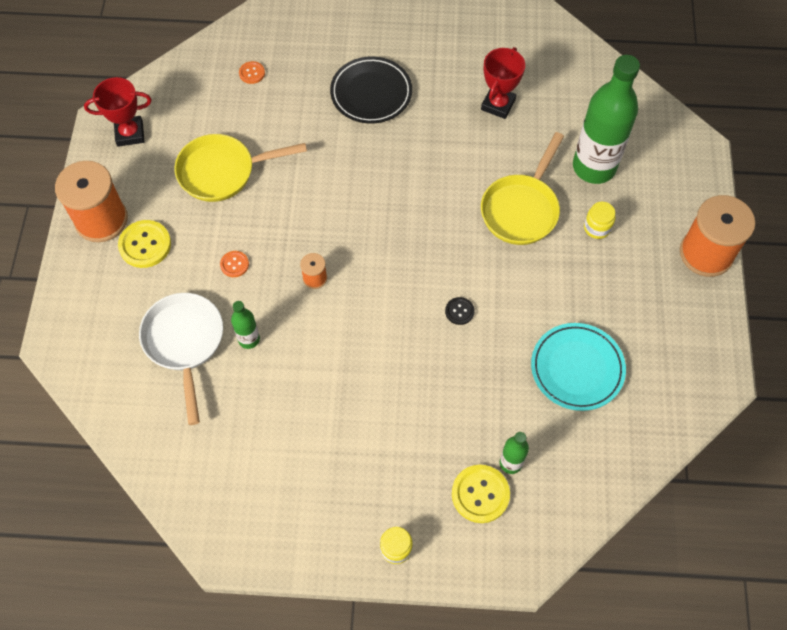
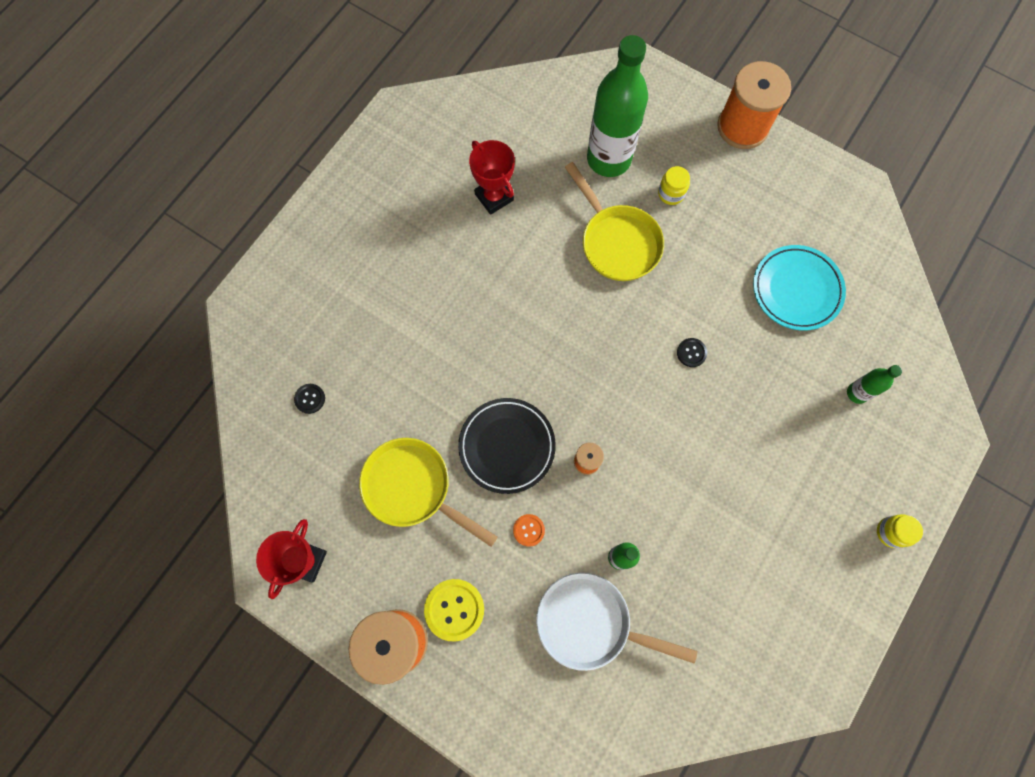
camera: 60 degrees left, 10 degrees up
yellow pan [174,134,307,202] -> yellow pan turned 105 degrees clockwise [359,438,498,547]
orange button [239,61,265,84] -> black button [294,384,325,414]
black plate [330,56,412,124] -> black plate moved to [458,398,556,494]
yellow button [452,465,510,523] -> none

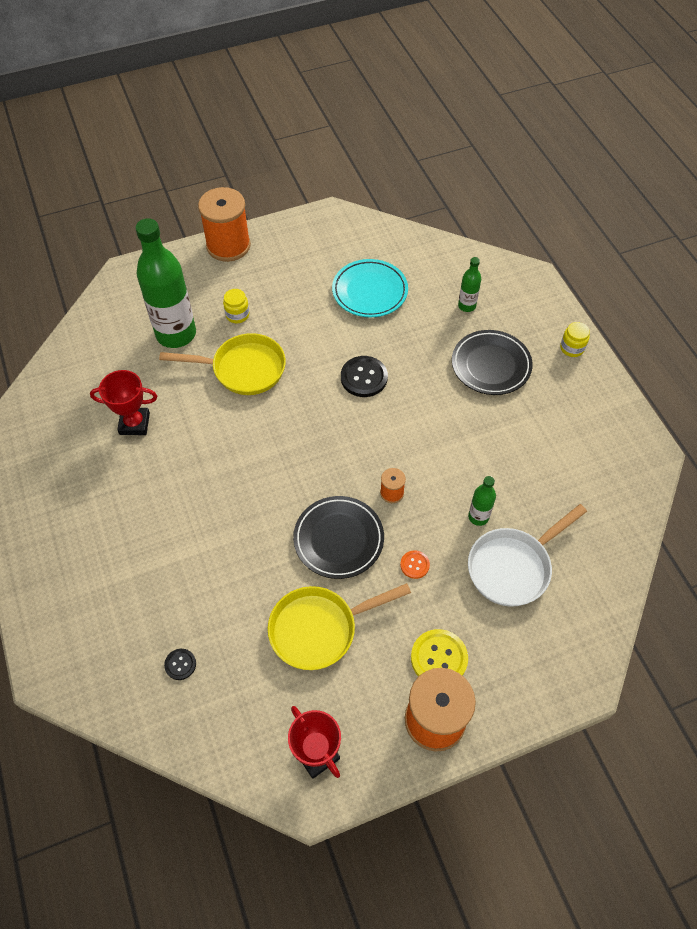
camera: 55 degrees left, 15 degrees down
black button [677,338,707,367] -> black button [341,356,388,397], size x1.83
none -> black plate [452,330,533,395]

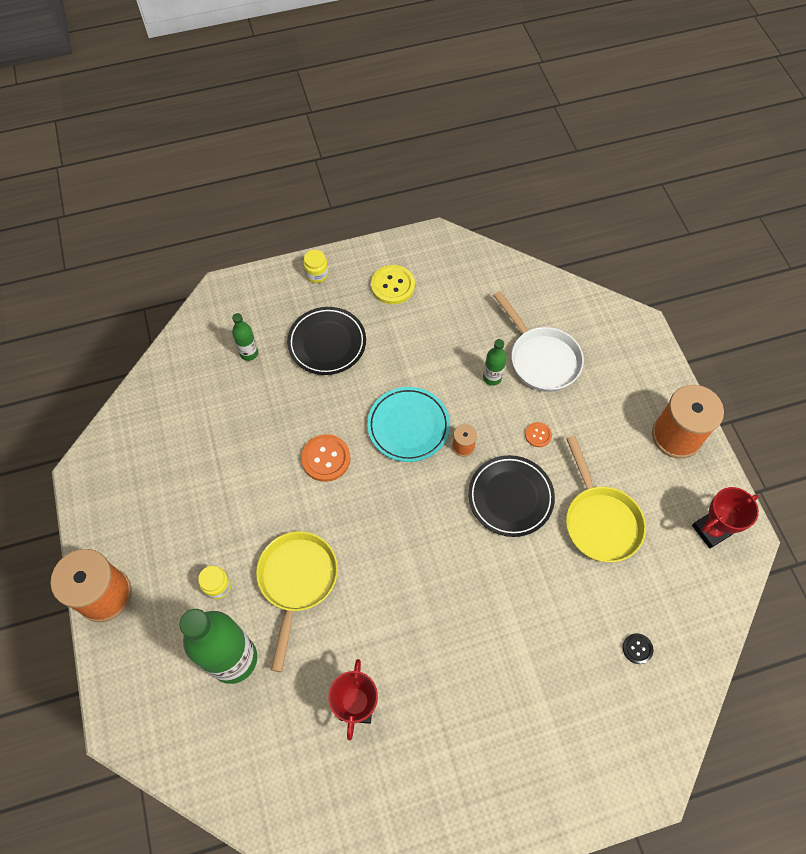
camera: 85 degrees left, 5 degrees up
turquoise plate [332,259,408,317] -> turquoise plate moved to [367,387,450,462]
black button [341,356,388,397] -> orange button [301,434,351,482]
yellow button [411,629,468,677] -> yellow button moved to [371,265,415,304]

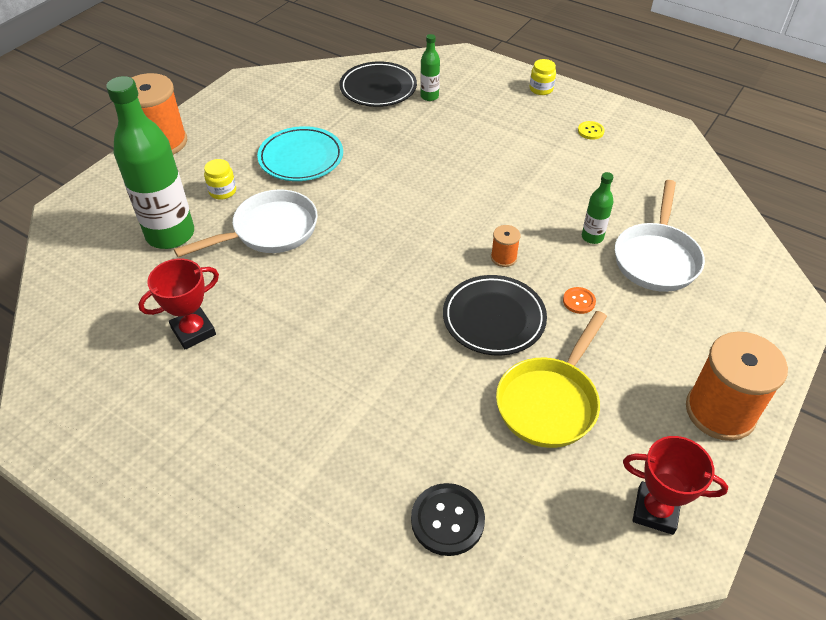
camera: 50 degrees right, 15 degrees down
yellow pan [256,531,338,672] -> white pan [174,189,318,257]
black plate [287,307,366,375] -> black plate moved to [339,61,417,107]
orange button [301,434,351,482] -> none
turquoise plate [367,387,450,462] -> turquoise plate moved to [257,126,343,181]
yellow button [371,265,415,304] -> yellow button [578,121,605,140], size x0.55
black button [623,633,653,664] -> black button [411,483,485,556], size x1.83

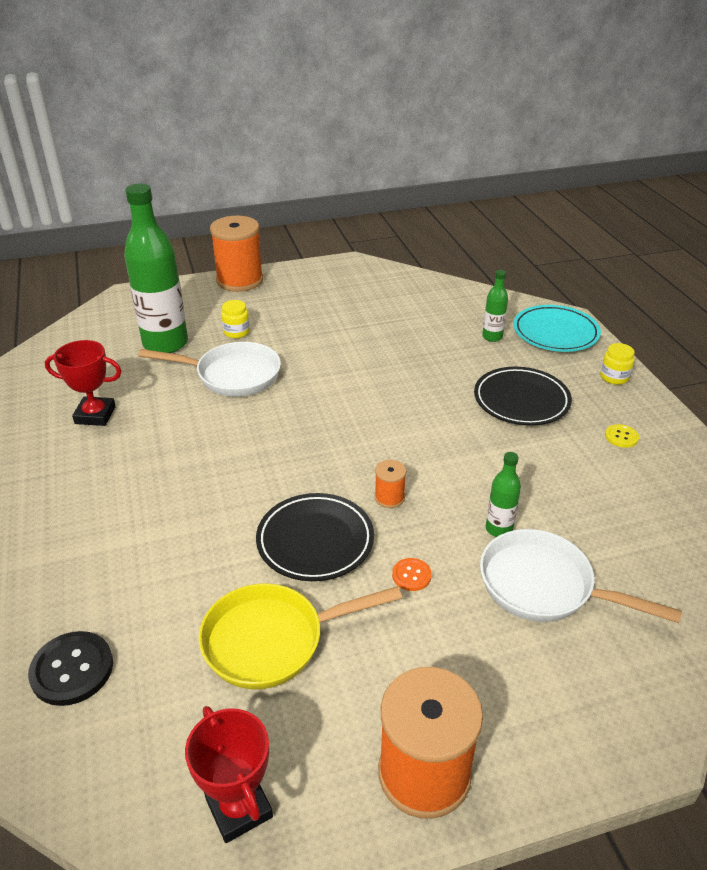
camera: 40 degrees right, 10 degrees down
turquoise plate [257,126,343,181] -> turquoise plate moved to [513,305,601,352]
black plate [339,61,417,107] -> black plate moved to [474,367,572,426]
white pan [615,180,705,292] -> white pan turned 60 degrees clockwise [480,529,682,623]

